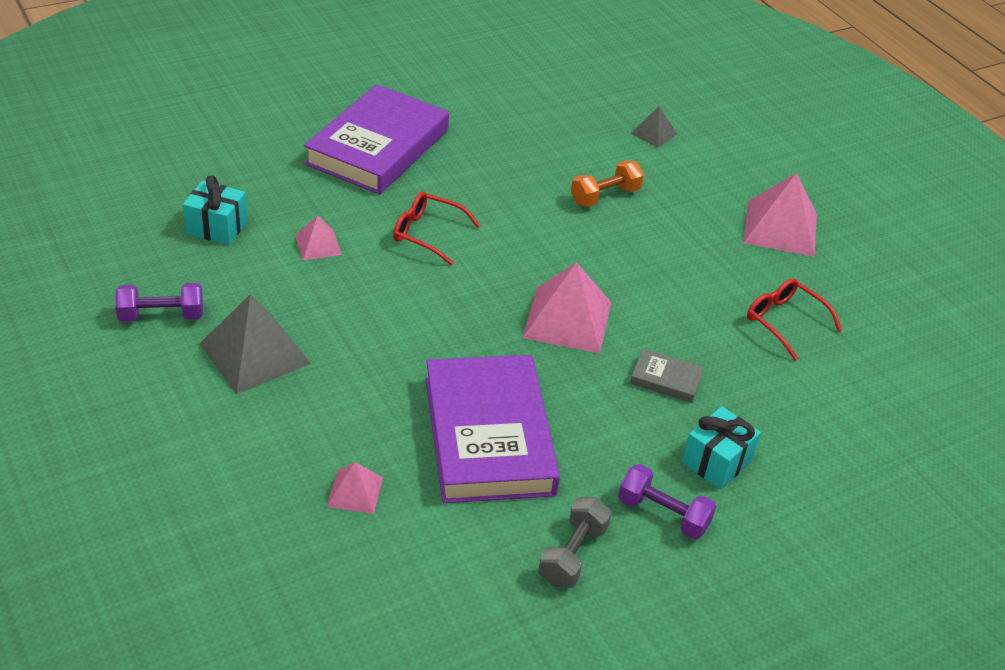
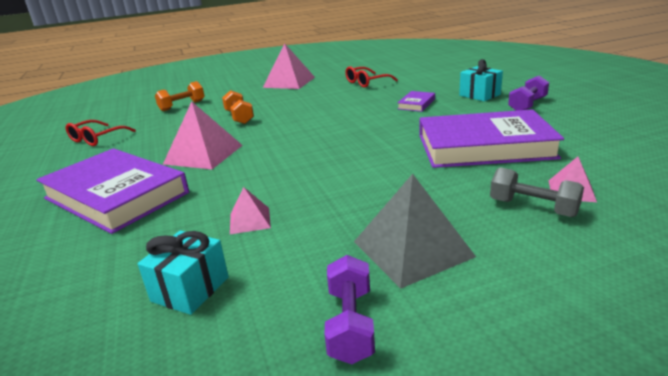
camera: 75 degrees left, 15 degrees down
red glasses [393,192,480,265] -> red glasses moved to [66,120,136,146]
pink pyramid [522,262,611,353] -> pink pyramid moved to [163,102,243,169]
grey dumbbell [538,497,612,588] -> grey dumbbell moved to [490,167,584,217]
grey pyramid [630,106,677,148] -> orange dumbbell [155,81,205,111]
grey book [630,348,705,403] -> purple book [397,91,435,112]

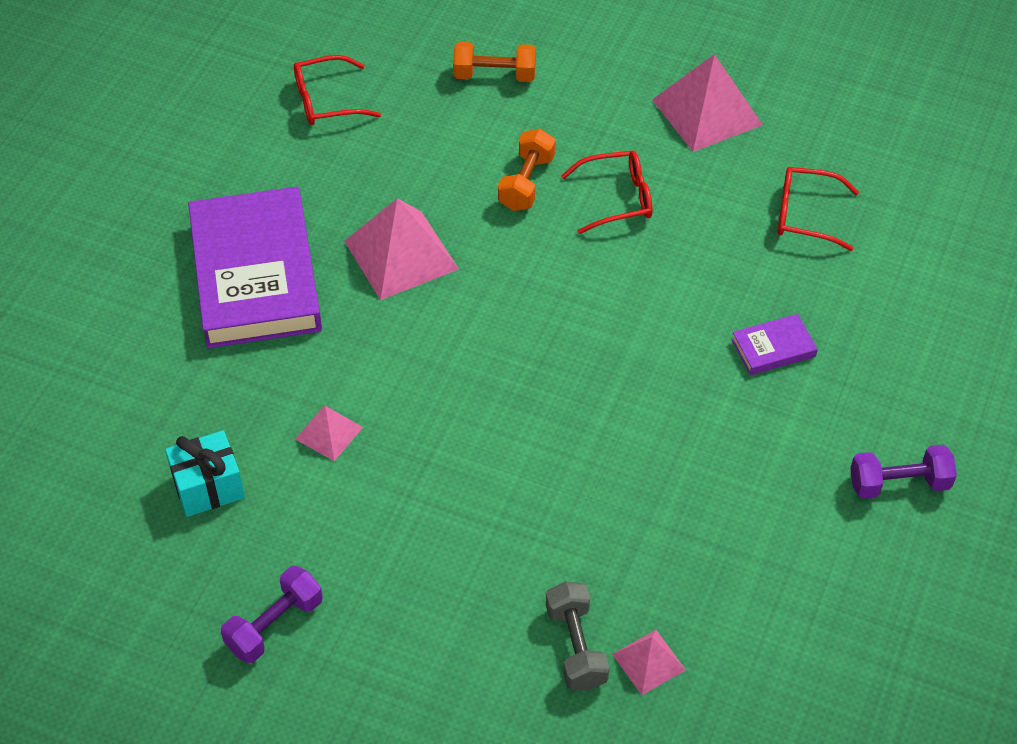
camera: 40 degrees right, 25 degrees up
grey pyramid [354,174,476,289] -> none
purple book [419,109,564,168] -> none
turquoise gift [459,59,503,101] -> none
none -> red glasses [561,150,653,234]

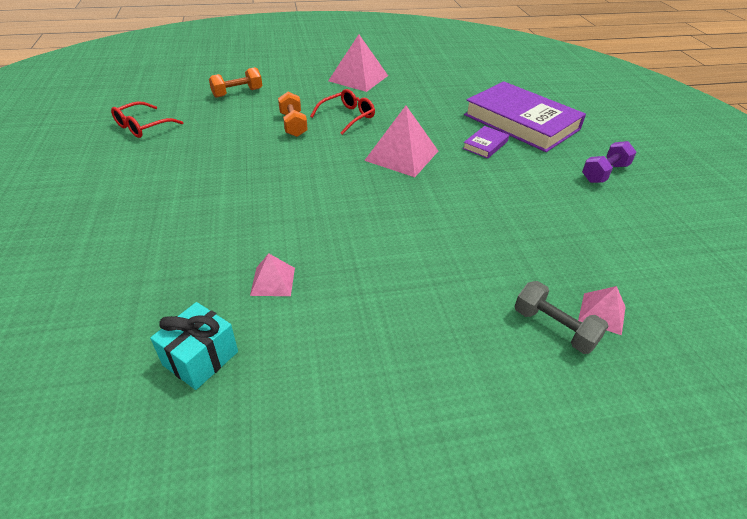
camera: 35 degrees left, 10 degrees down
purple book [188,187,322,348] -> purple book moved to [464,81,586,152]
purple dumbbell [221,566,323,663] -> none
pink pyramid [345,198,459,300] -> pink pyramid moved to [364,106,438,177]
red glasses [778,167,859,251] -> none

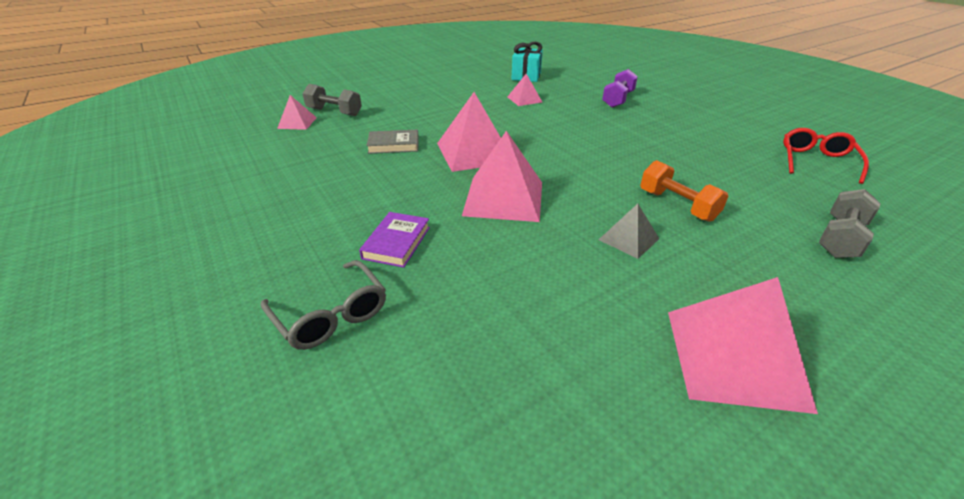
camera: 160 degrees right, 5 degrees down
orange dumbbell [209,67,262,98] -> grey dumbbell [819,189,880,258]
red glasses [310,89,375,135] -> grey pyramid [599,204,659,259]
purple book [464,81,586,152] -> grey glasses [261,260,386,350]
purple dumbbell [582,141,637,183] -> purple dumbbell moved to [602,69,638,108]
none -> grey book [366,130,419,154]
none -> pink pyramid [437,92,501,172]

